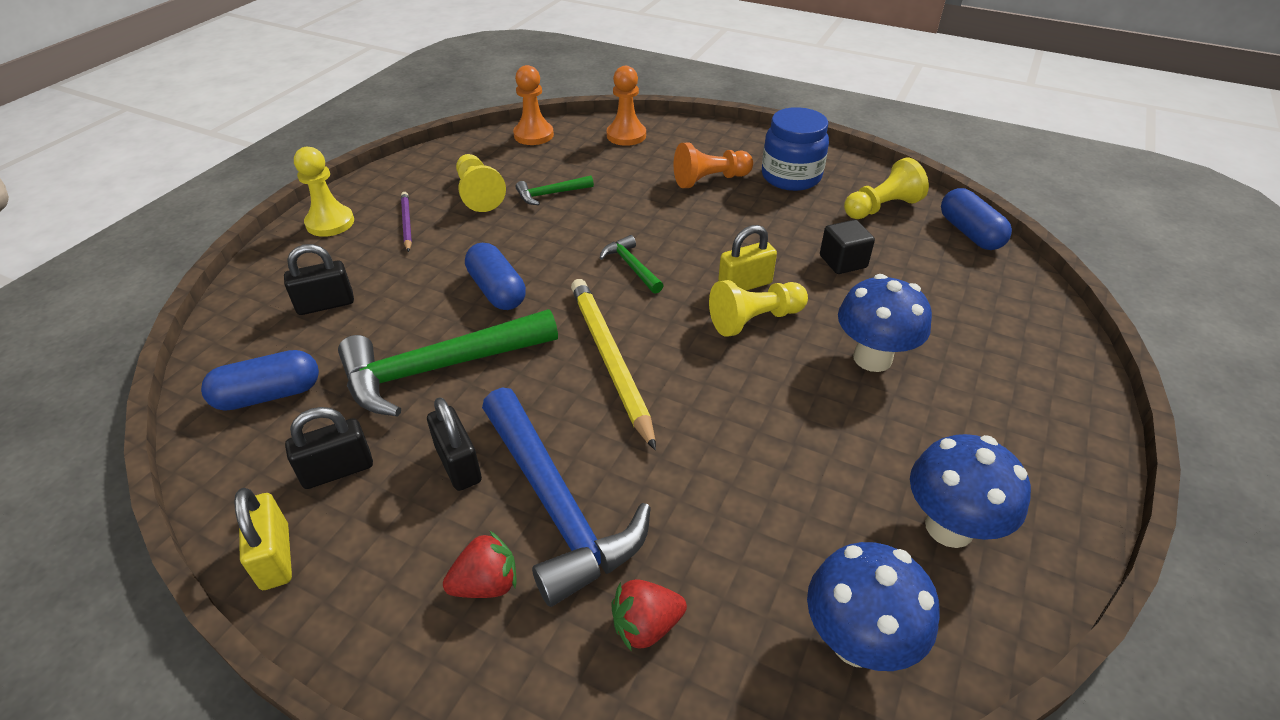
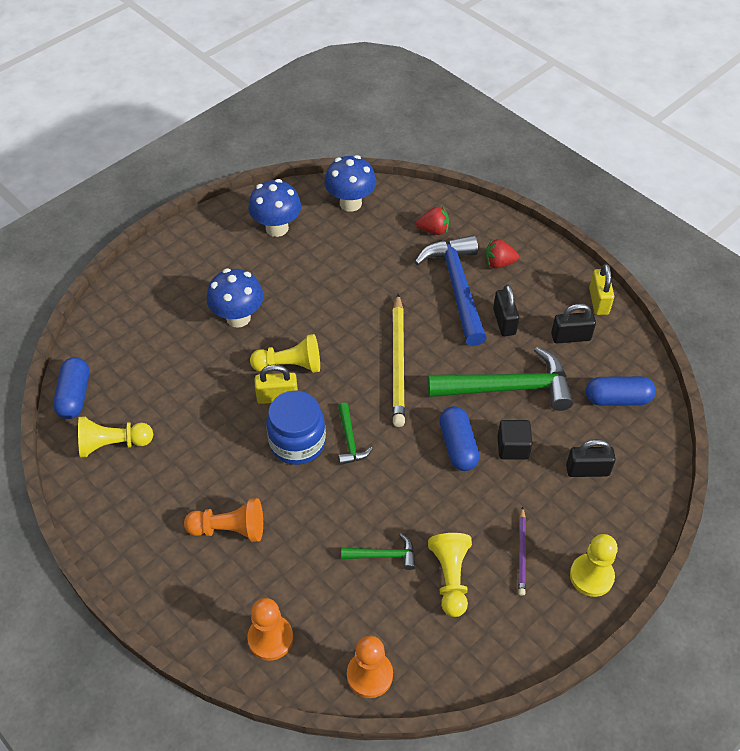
camera: 160 degrees left, 10 degrees up
blue jar [762,107,829,191] -> blue jar moved to [266,390,326,465]
black cube [820,220,875,274] -> black cube moved to [497,420,532,460]

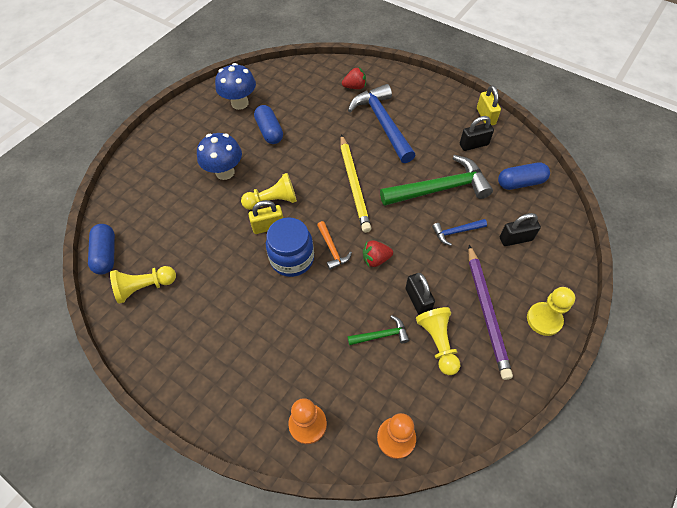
camera: 10 degrees left, 5 degrees up
orange pawn [184,498,263,542] -> none
blue mushroom [324,155,376,212] -> none
green hammer [338,403,373,465] -> orange hammer [317,221,352,270]
blue capsule [439,406,480,471] -> blue capsule moved to [254,105,283,144]
red strawberry [485,239,519,268] -> red strawberry moved to [363,240,393,267]
black padlock [493,285,519,336] -> black padlock moved to [406,273,435,315]
black cube [497,420,532,460] -> blue hammer [432,219,487,246]
purple pencil [518,507,526,596] -> purple pencil [468,245,513,380], size x1.92

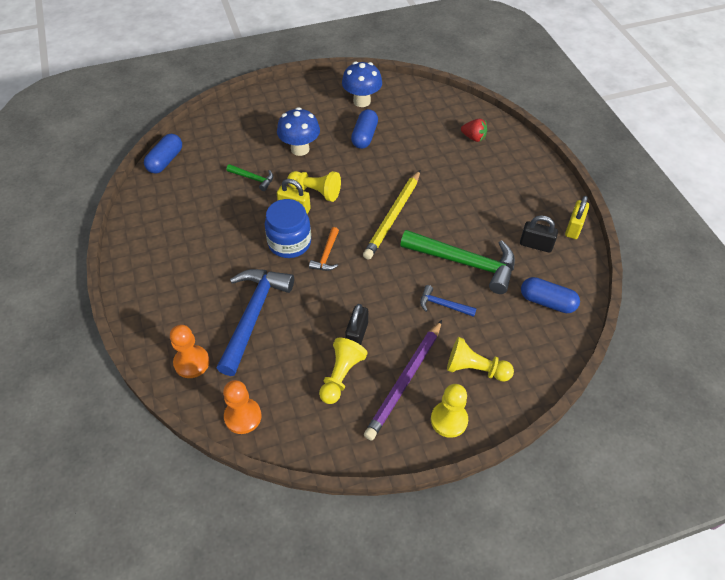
camera: 35 degrees right, 5 degrees down
yellow pawn [110,266,176,304] -> yellow pawn moved to [447,337,514,382]
blue hammer [348,84,415,163] -> blue hammer moved to [217,269,294,376]
green hammer [348,315,409,345] -> green hammer moved to [227,164,273,191]
red strawberry [363,240,393,267] -> none
black padlock [500,213,541,246] -> none

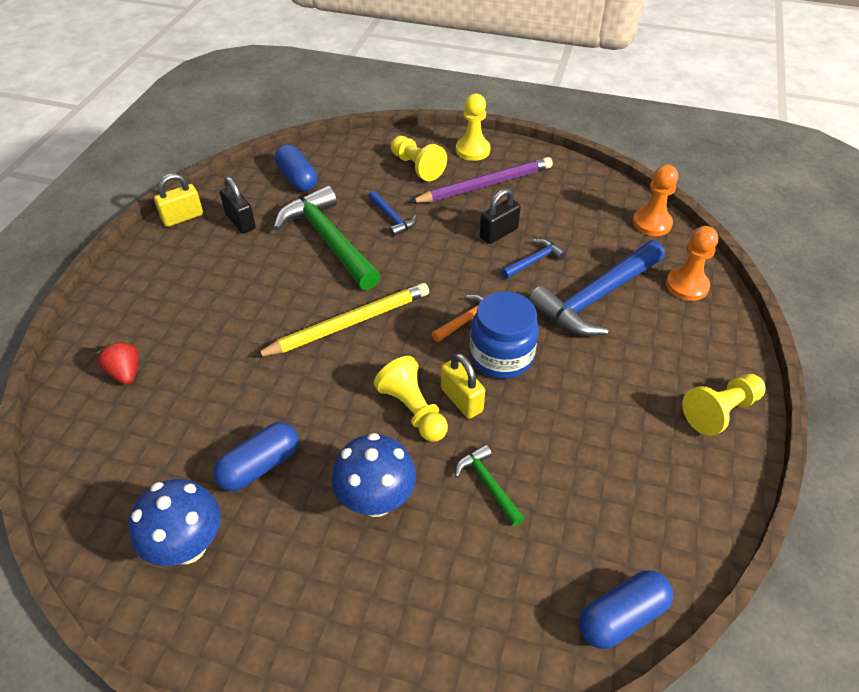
camera: 145 degrees left, 5 degrees down
yellow pawn [319,338,368,404] -> yellow pawn moved to [682,374,765,436]
none -> blue hammer [501,239,566,279]

